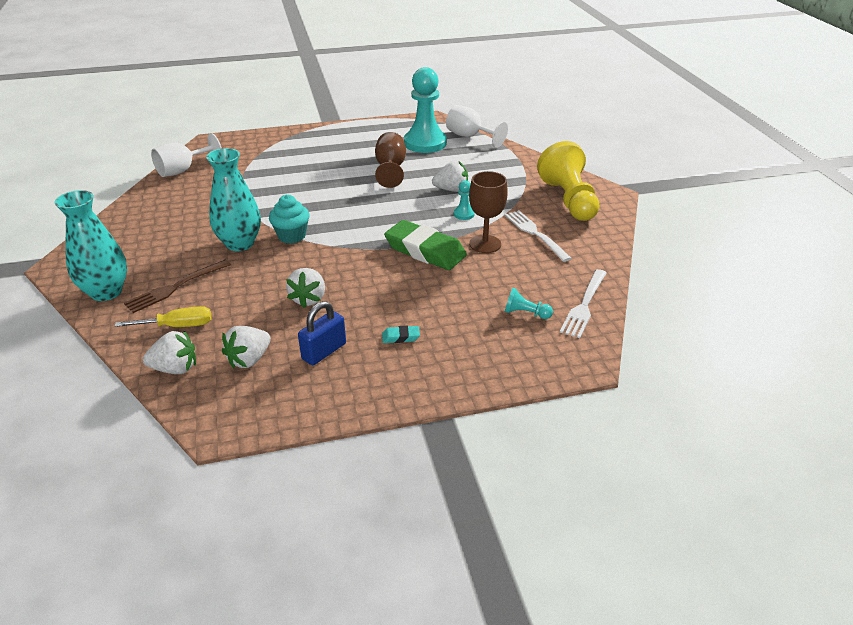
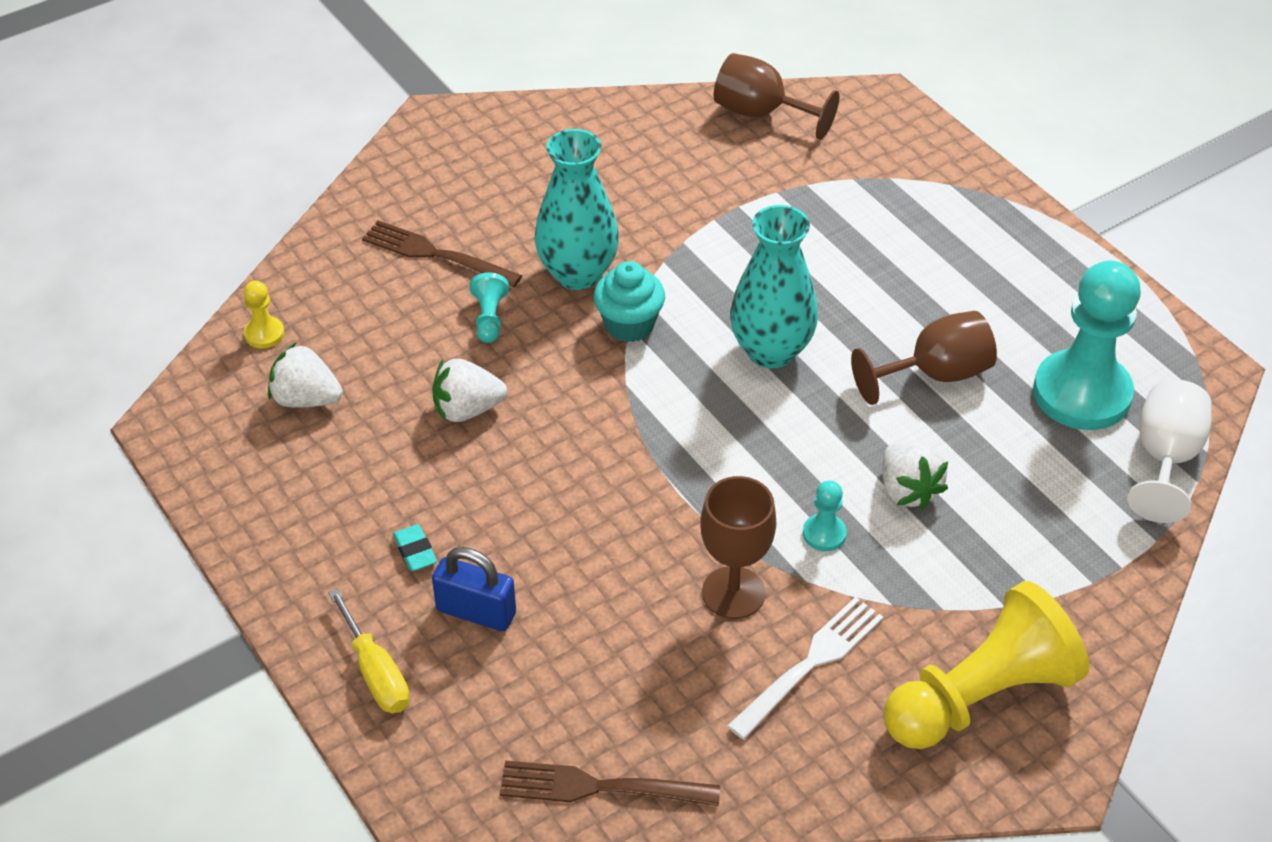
camera: 70 degrees right, 10 degrees up
turquoise vase [55,190,127,301] -> turquoise vase moved to [730,205,818,368]
yellow screwdriver [115,306,211,327] -> yellow screwdriver moved to [328,588,410,713]
white strawberry [143,331,196,374] -> yellow pawn [244,281,284,349]
white goblet [151,133,222,177] -> brown goblet [714,53,840,140]
blue padlock [298,301,346,365] -> blue padlock moved to [432,547,516,631]
green eraser [384,220,467,270] -> none
turquoise pawn [505,288,553,319] -> turquoise pawn moved to [470,273,509,343]
white fork [560,269,607,338] -> brown fork [500,761,720,806]

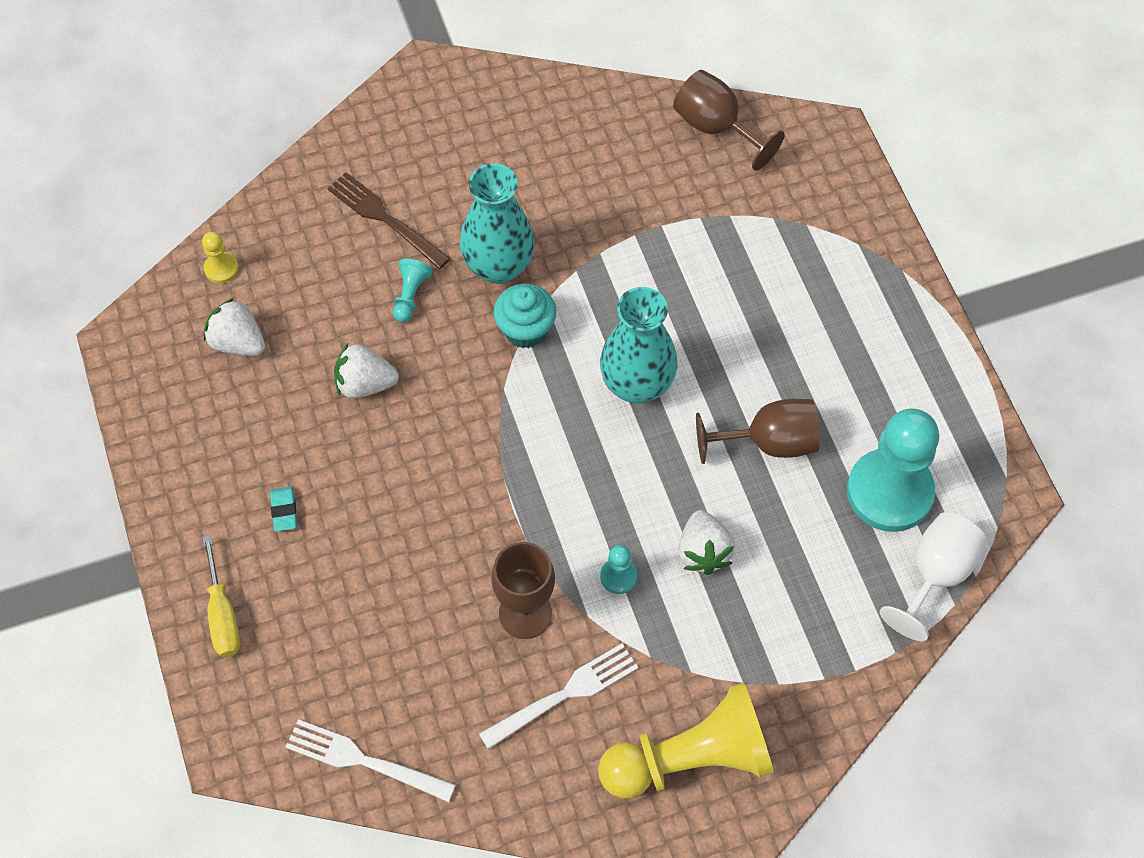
camera: 15 degrees right, 15 degrees up
blue padlock [432,547,516,631] -> none
brown fork [500,761,720,806] -> white fork [286,719,456,802]

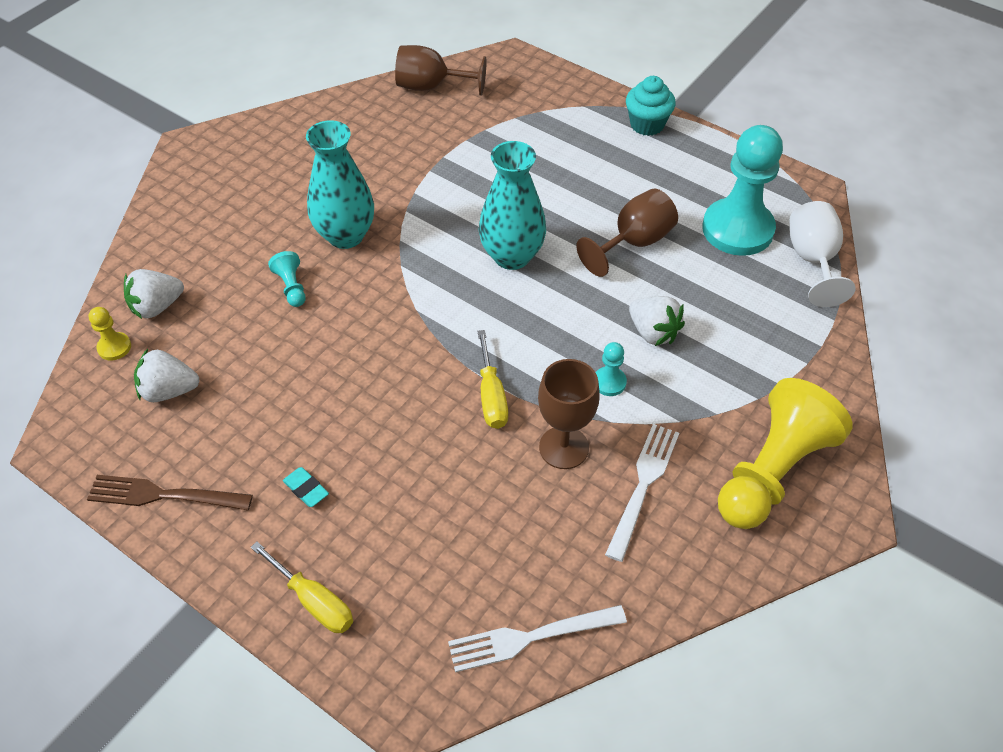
camera: 35 degrees left, 10 degrees down
brown fork [327,172,450,269] -> brown fork moved to [87,475,253,510]
white strawberry [334,342,399,398] -> white strawberry moved to [124,269,184,319]
turquoise cupcake [493,284,556,348] -> turquoise cupcake moved to [626,76,676,136]
none -> yellow screwdriver [477,330,508,429]

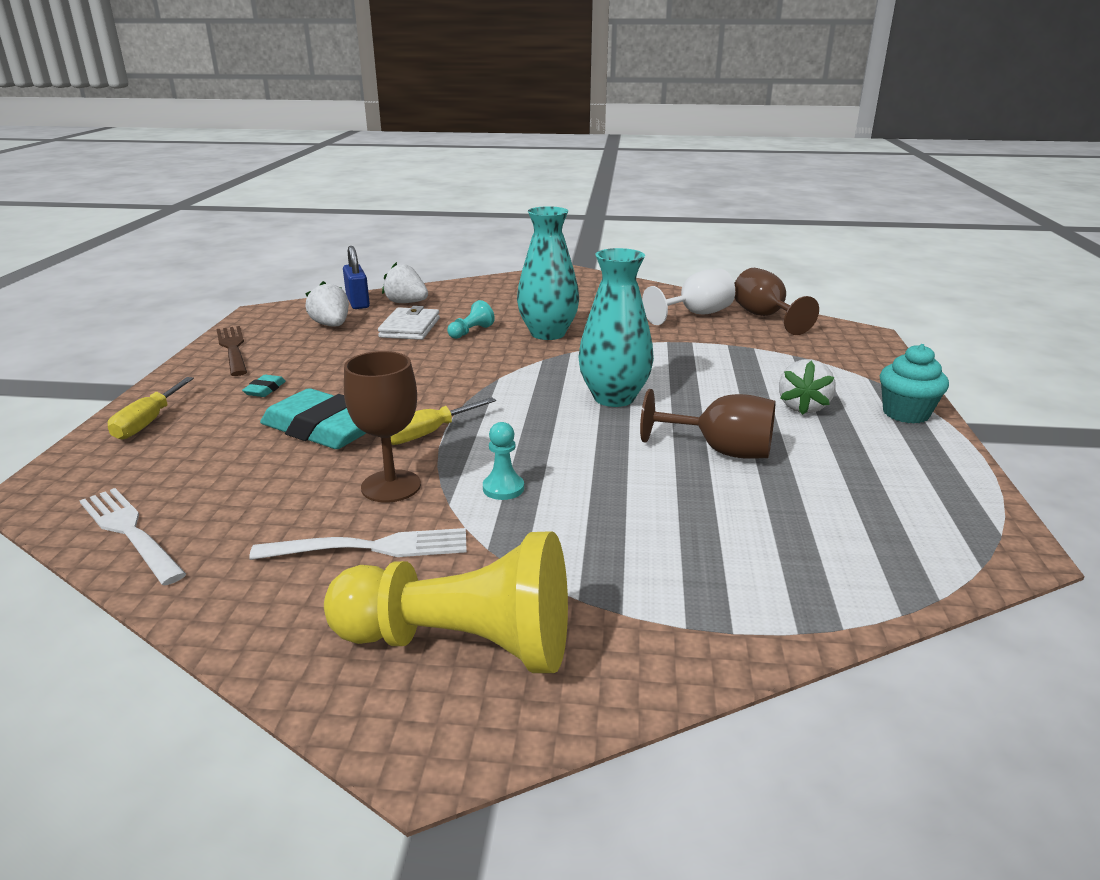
camera: 60 degrees right, 25 degrees down
yellow pawn [89,307,131,360] -> blue padlock [343,246,370,309]
white strawberry [629,296,685,346] -> white strawberry moved to [779,359,835,415]
turquoise pawn [702,125,783,256] -> none
white goblet [789,201,856,307] -> white goblet moved to [642,269,735,325]
none -> turquoise eraser [260,388,366,449]
none -> white wallet [378,306,440,340]

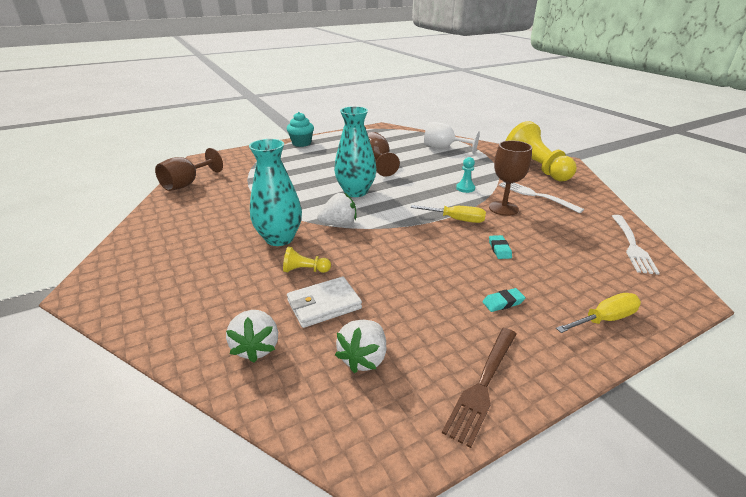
camera: 125 degrees left, 5 degrees up
turquoise eraser [260,388,366,449] -> turquoise eraser [489,235,512,259], size x0.40
blue padlock [343,246,370,309] -> none
turquoise pawn [447,300,495,339] -> yellow pawn [283,247,331,273]
white goblet [642,269,735,325] -> white goblet moved to [424,122,480,154]
white strawberry [779,359,835,415] -> white strawberry moved to [317,193,356,226]

